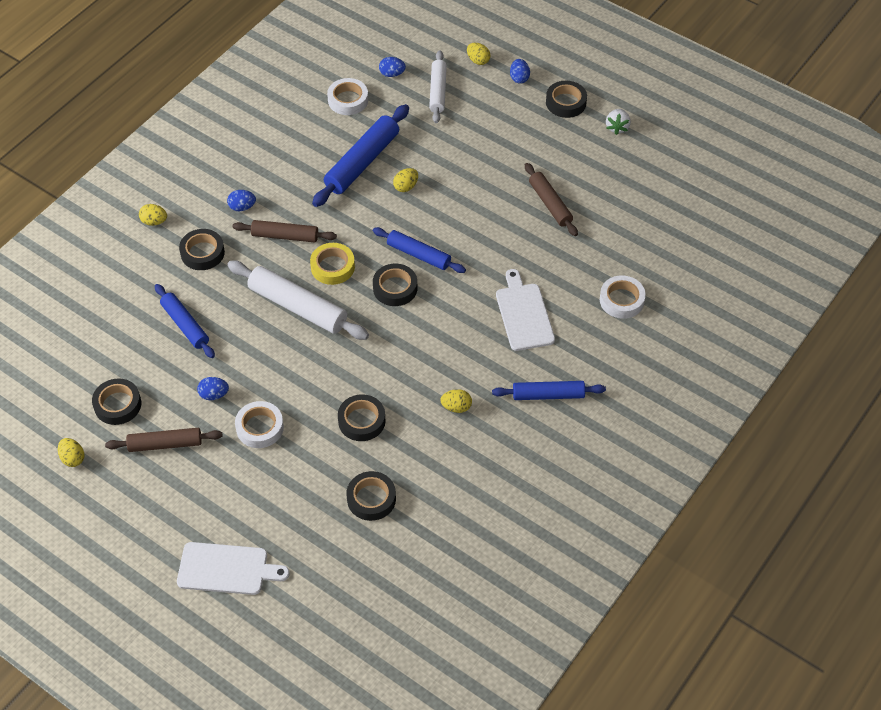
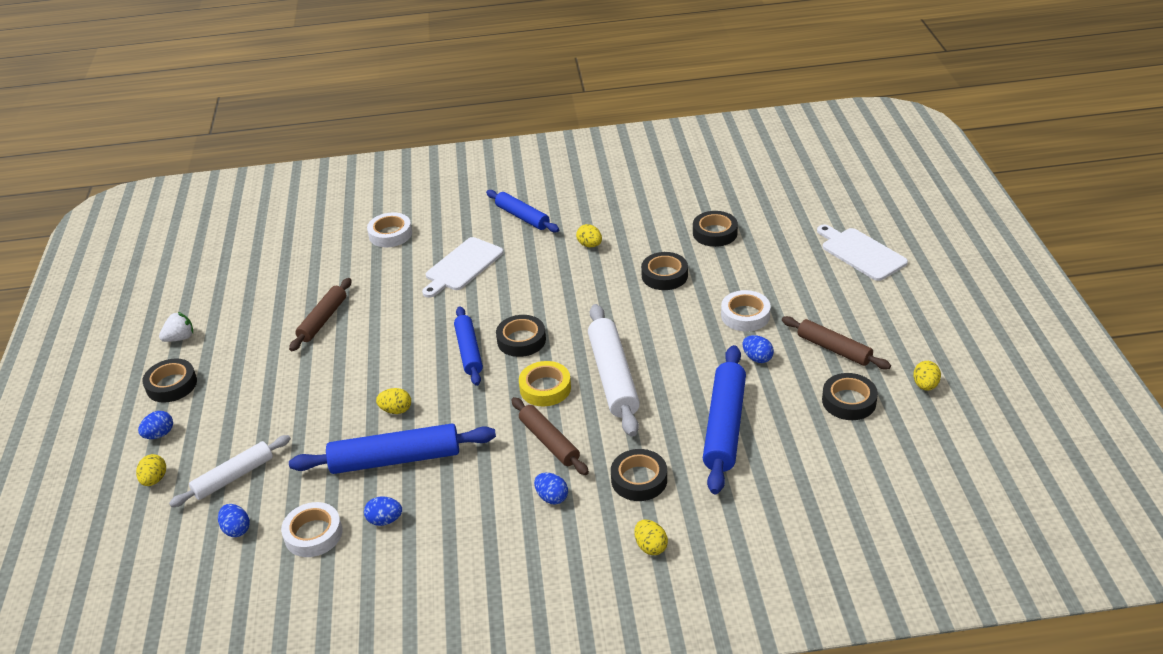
camera: 130 degrees left, 15 degrees down
blue rolling pin [155,284,215,358] -> blue rolling pin [703,345,746,494], size x1.56
none -> blue egg [364,496,402,526]

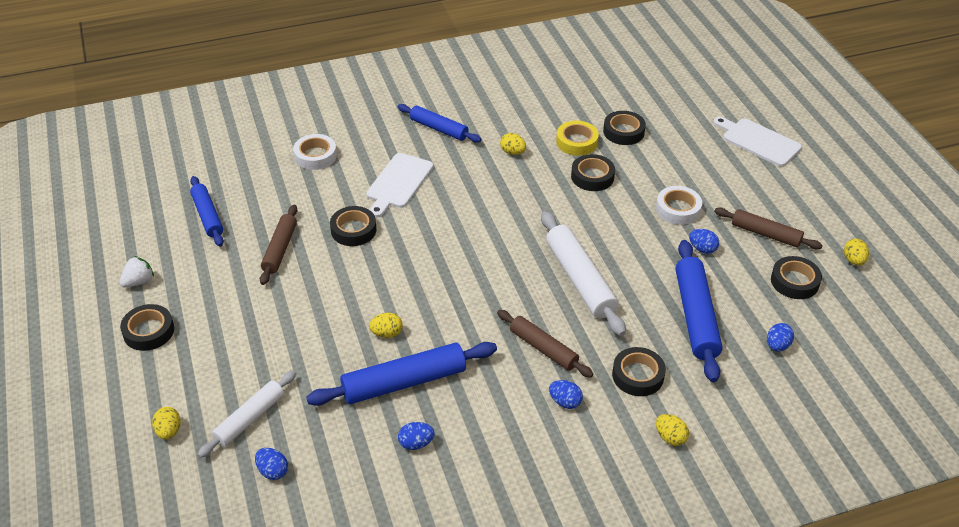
camera: 15 degrees left, 5 degrees up
blue egg [138,411,173,439] -> blue egg moved to [767,323,794,352]
white tape [281,502,342,557] -> none
blue rolling pin [454,306,483,386] -> blue rolling pin moved to [190,176,224,247]
black tape [496,315,546,357] -> black tape moved to [330,206,377,246]
yellow tape [519,361,571,406] -> yellow tape moved to [556,121,599,156]

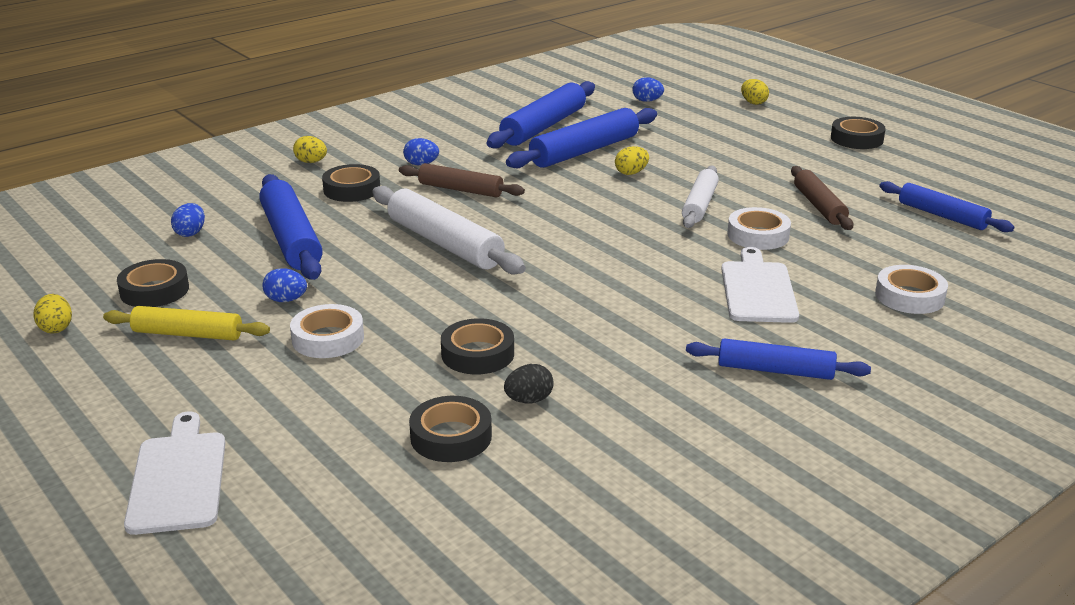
camera: 160 degrees right, 15 degrees down
white strawberry [120,256,154,287] -> none
white rolling pin [197,371,296,458] -> white rolling pin moved to [682,165,719,228]
black tape [330,206,377,246] -> white tape [727,207,791,250]
blue egg [398,422,435,450] -> blue rolling pin [487,81,595,148]
yellow egg [500,133,526,155] -> none
yellow tape [556,121,599,156] -> black egg [504,364,554,403]
white cutting board [713,117,802,167] -> white cutting board turned 120 degrees counterclockwise [124,412,225,535]
brown rolling pin [714,208,823,249] -> yellow rolling pin [103,306,270,340]

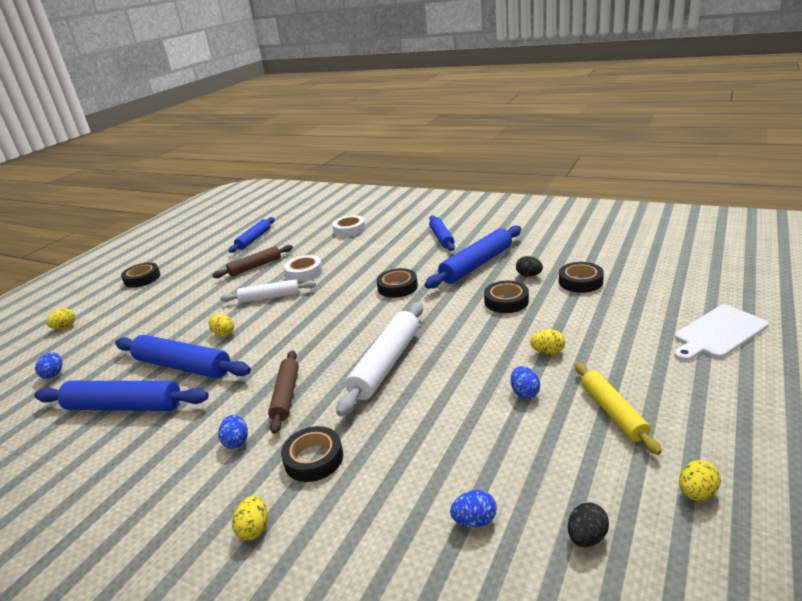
camera: 110 degrees left, 0 degrees up
black tape [117,259,189,307] -> black tape moved to [377,268,418,298]
blue rolling pin [259,174,323,280] -> blue rolling pin moved to [425,226,521,289]
white tape [290,304,364,358] -> yellow egg [530,329,565,355]
white cutting board [721,247,799,323] -> none
none -> black egg [568,502,609,547]

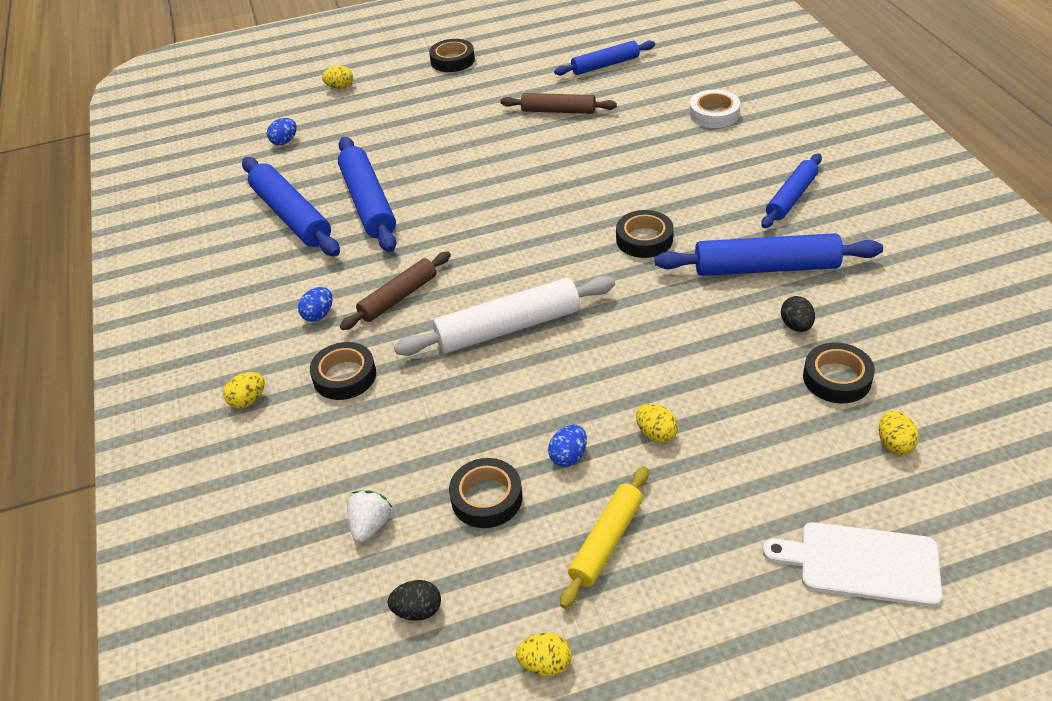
camera: 45 degrees right, 15 degrees up
yellow egg [209,314,234,337] -> yellow egg moved to [879,410,919,455]
white rolling pin [220,279,316,303] -> none
white tape [284,255,323,281] -> none
blue egg [450,490,497,528] -> white strawberry [347,490,392,543]
black tape [484,281,529,313] -> black tape moved to [449,458,523,528]

